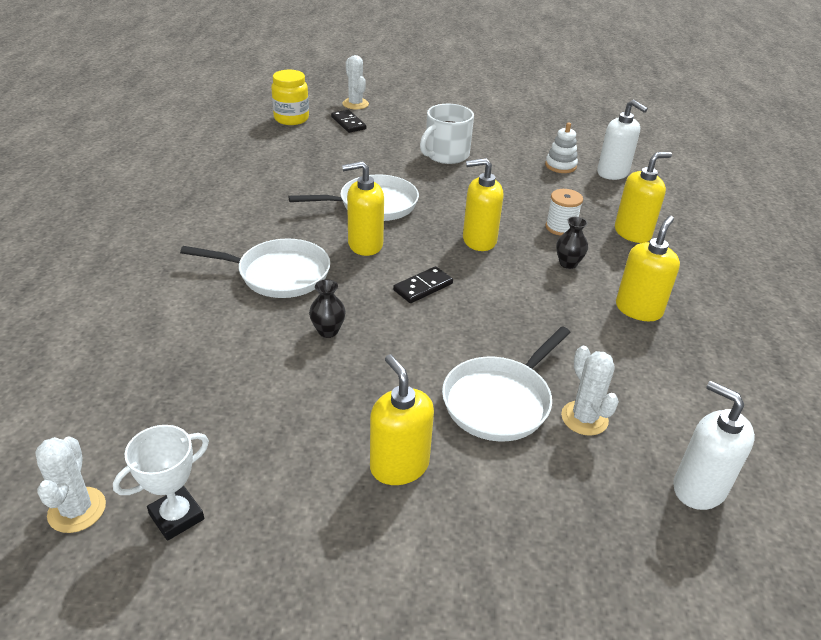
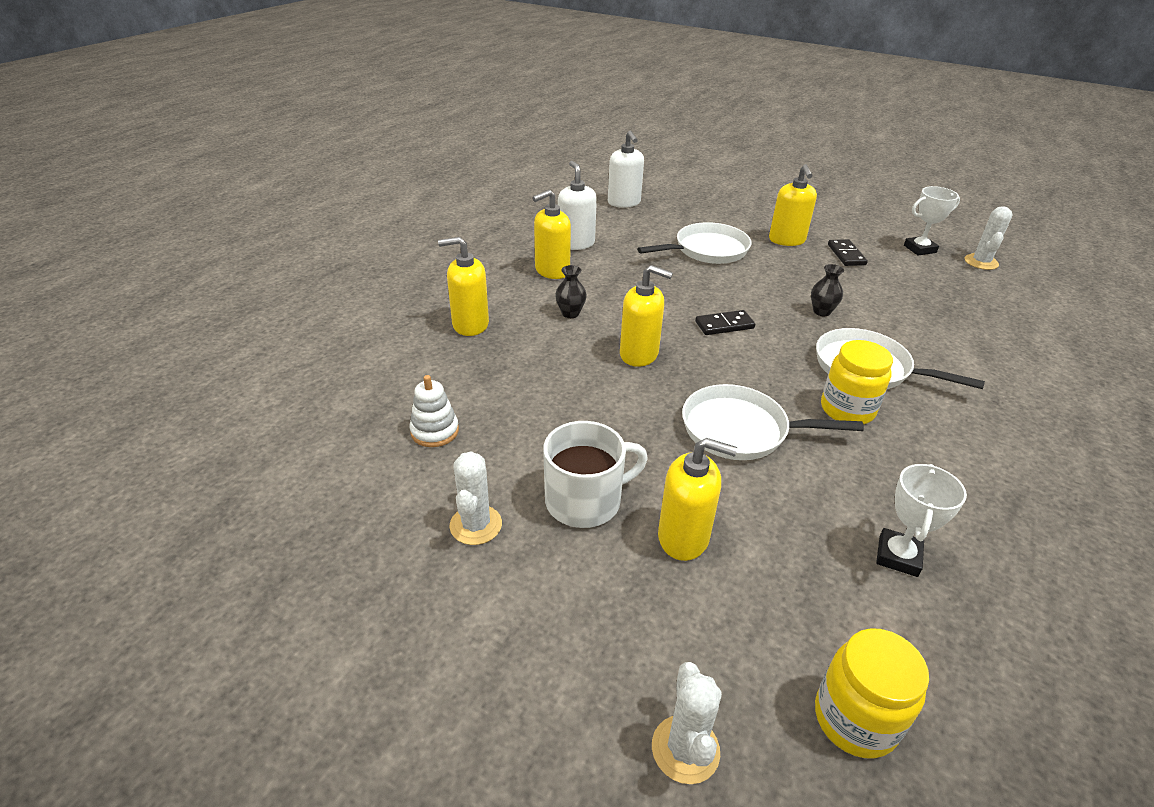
camera: 155 degrees left, 0 degrees up
black domino [331,110,366,133] -> black domino moved to [828,239,868,266]
yellow soap dispenser [342,161,384,256] -> yellow soap dispenser moved to [658,438,737,561]
white spool [545,189,583,236] -> none
white cactus [561,346,619,436] -> white cactus moved to [449,451,502,545]
white soap dispenser [597,100,648,180] -> white soap dispenser moved to [558,161,597,250]
none -> yellow jar [821,340,893,424]
none -> white trophy [876,464,967,577]

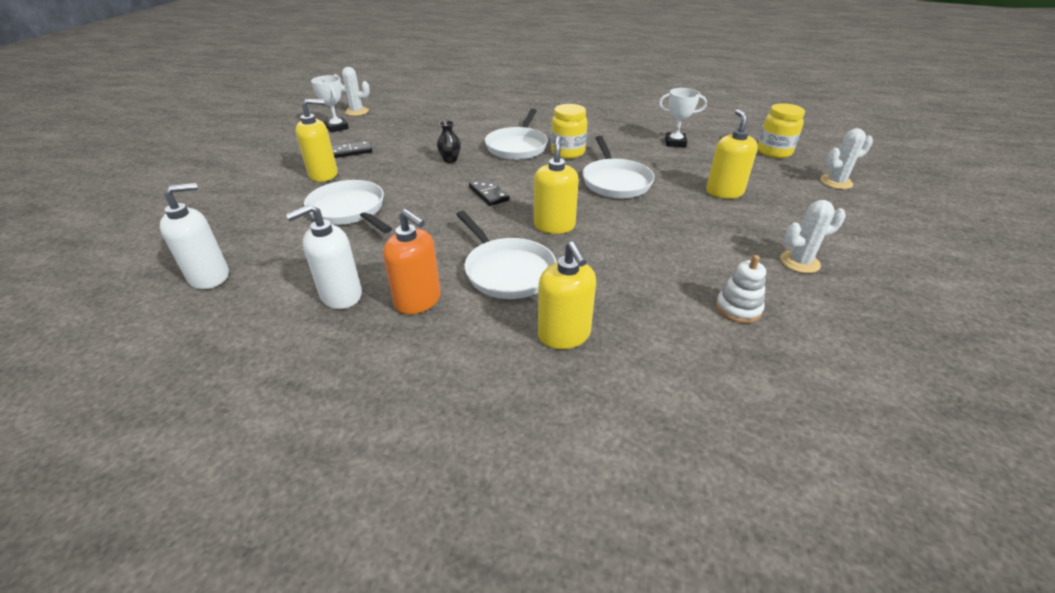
camera: 105 degrees left, 0 degrees up
yellow soap dispenser [532,190,571,279] -> orange soap dispenser [383,209,441,314]
white mug [543,421,648,528] -> none
black vase [555,265,587,318] -> white pan [456,211,557,299]

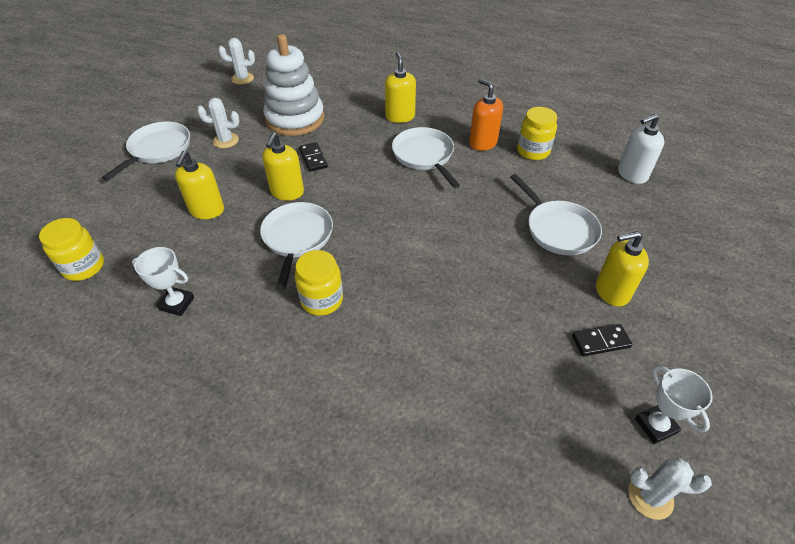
camera: 170 degrees left, 10 degrees up
white soap dispenser [286,204,362,309] -> yellow jar [517,107,557,160]
black vase [437,120,461,163] -> none
black domino [469,178,509,206] -> black domino moved to [299,142,328,172]
white pan [485,109,548,160] -> white pan moved to [102,122,190,181]
yellow soap dispenser [534,136,579,234] -> yellow soap dispenser moved to [262,132,304,201]
white stacking toy [716,255,766,323] -> white stacking toy [263,34,324,136], size x2.27
white cactus [820,128,873,189] -> white cactus moved to [218,38,255,84]

